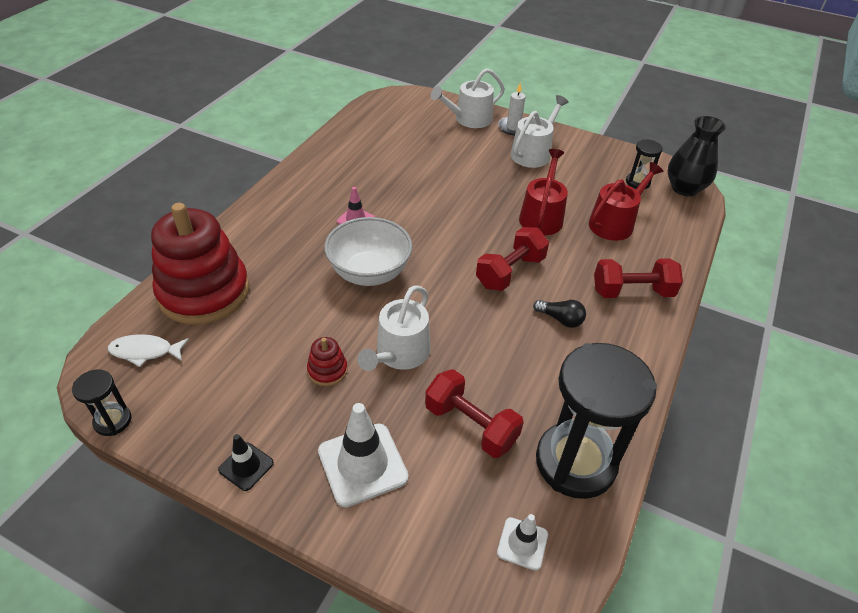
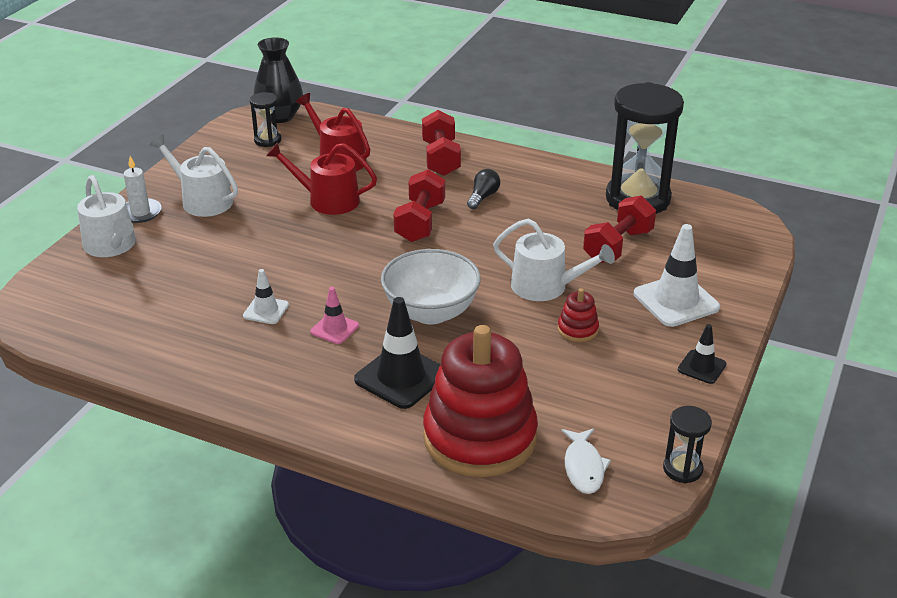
camera: 90 degrees left, 10 degrees down
red dumbbell [476,227,549,291] -> red dumbbell turned 60 degrees clockwise [394,169,445,242]
white traffic cone [497,514,548,571] -> white traffic cone moved to [243,269,289,324]
none -> black traffic cone [354,297,441,409]

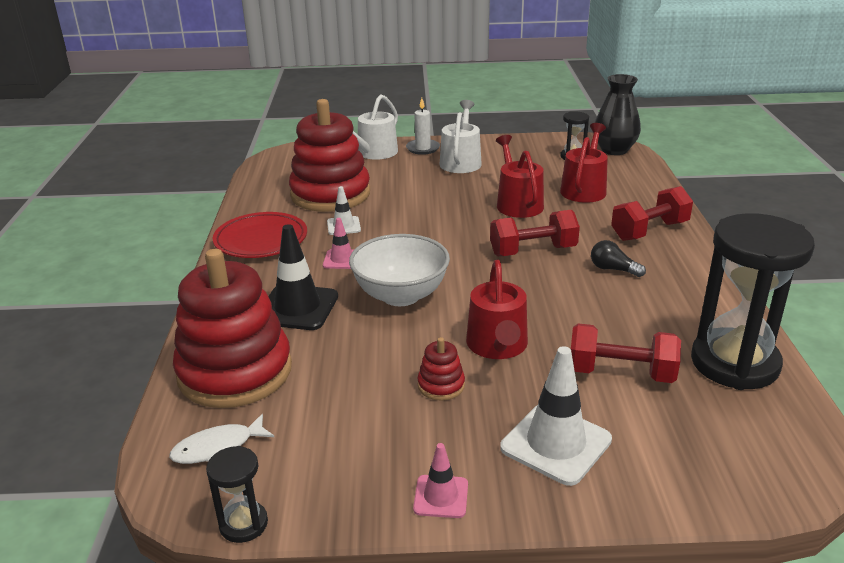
camera: 65 degrees right, 5 degrees down
black light bulb [467,169,500,209] -> black light bulb turned 150 degrees counterclockwise [591,240,646,277]
white watering can [493,219,615,301] -> red watering can [466,260,528,359]
black traffic cone [678,324,727,384] -> pink traffic cone [413,443,468,518]
none -> red plate [212,212,307,258]
none -> red stacking toy [289,99,370,212]

